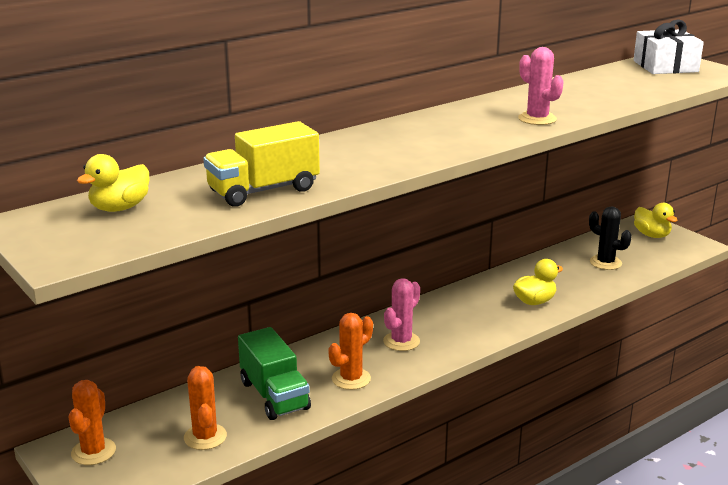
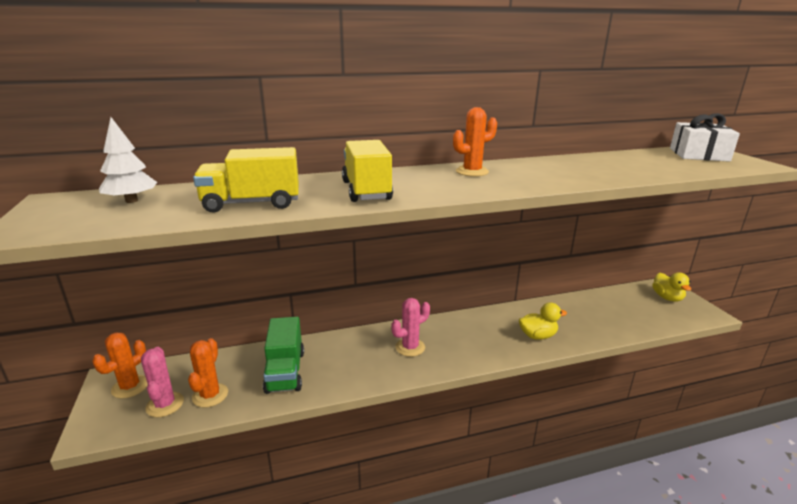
camera: 20 degrees right, 0 degrees up
yellow duck [77,154,149,212] -> white tree [99,117,158,203]
orange cactus [328,313,373,390] -> orange cactus moved to [453,107,497,177]
pink cactus [518,47,564,125] -> pink cactus moved to [141,347,184,417]
black cactus [589,206,632,270] -> none
none -> yellow truck [342,140,393,202]

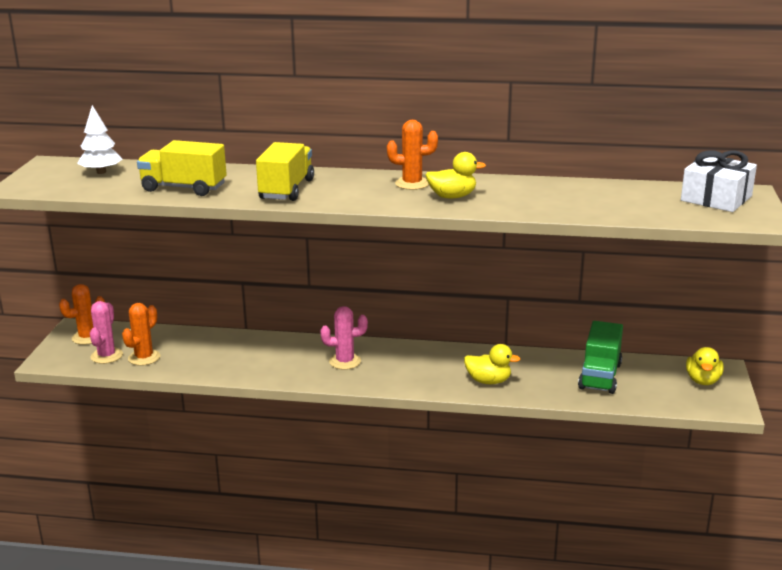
camera: 25 degrees right, 0 degrees up
green truck [263,317,304,394] -> green truck moved to [578,321,623,394]
none -> yellow duck [426,152,486,198]

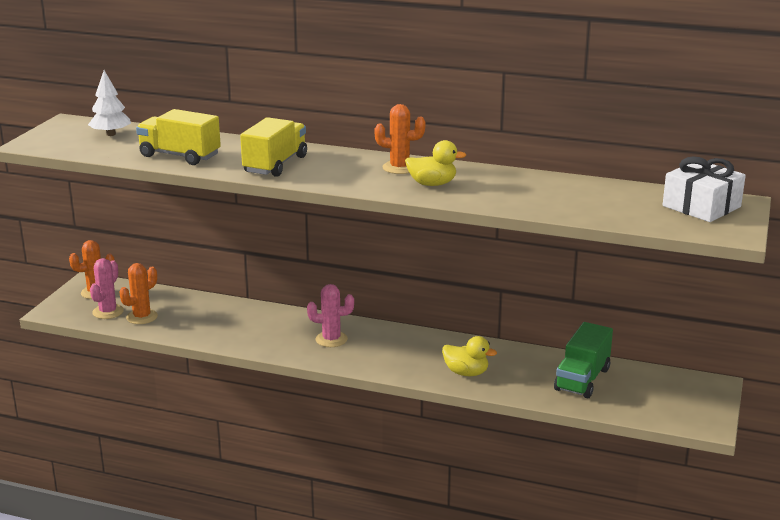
camera: 10 degrees right, 0 degrees up
yellow duck [686,347,724,385] -> none

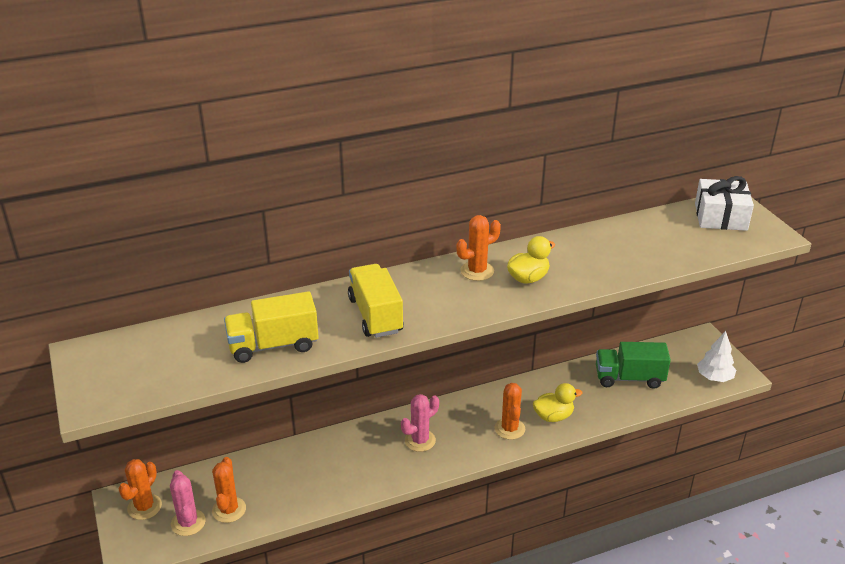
camera: 40 degrees left, 10 degrees up
white tree [88,70,131,136] -> white tree moved to [697,331,736,382]
green truck [554,322,613,398] -> green truck turned 105 degrees clockwise [596,342,671,389]
none -> orange cactus [495,383,525,440]

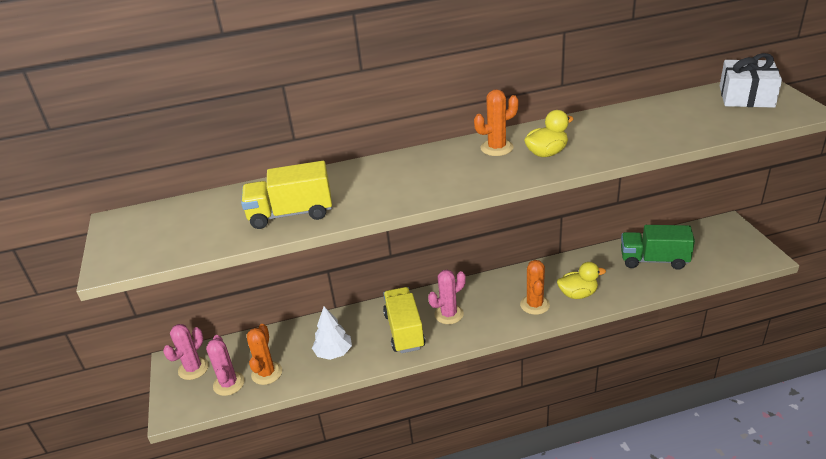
camera: 10 degrees right, 0 degrees up
orange cactus [118,459,162,520] -> pink cactus [163,324,209,380]
yellow truck [348,264,404,338] -> yellow truck moved to [383,287,426,353]
white tree [697,331,736,382] -> white tree moved to [312,306,352,360]

